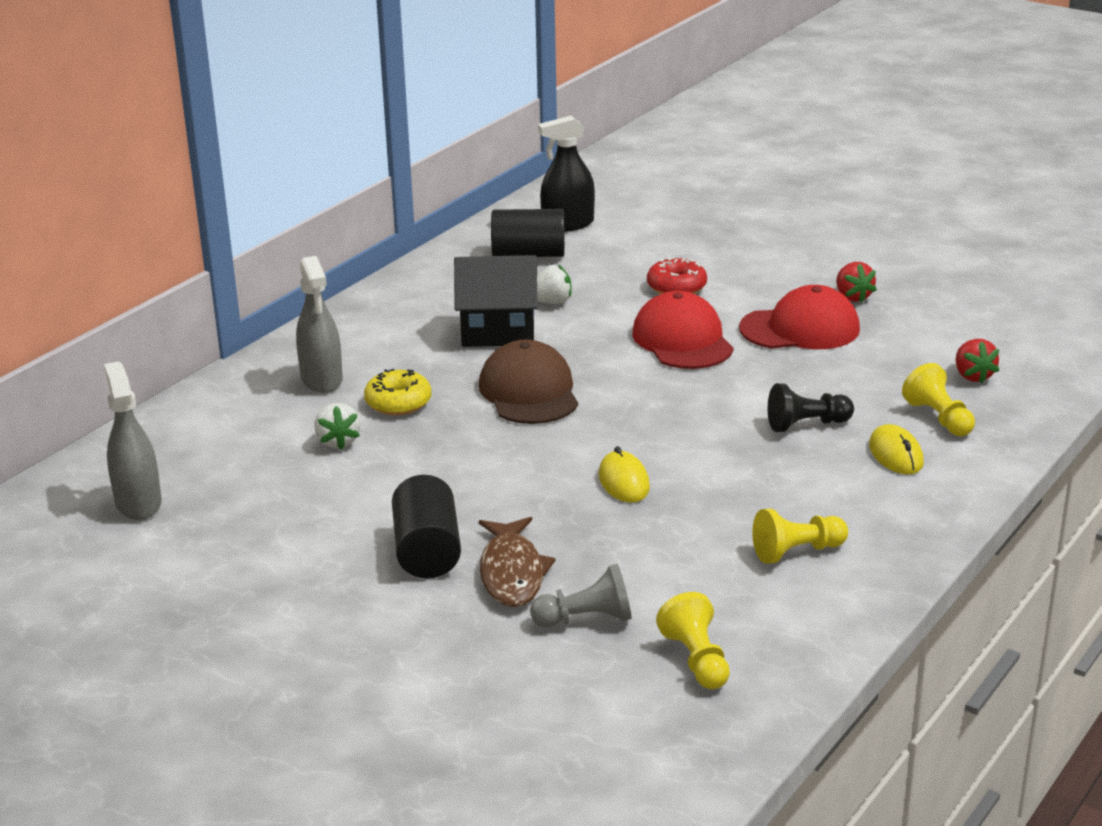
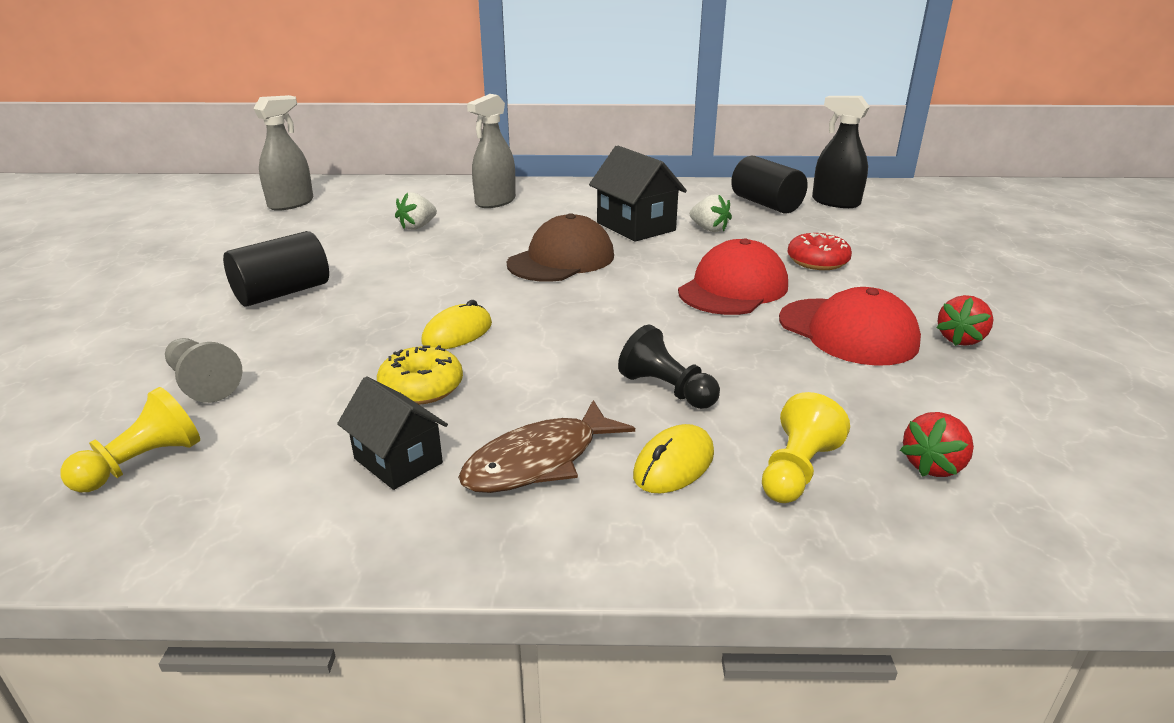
camera: 55 degrees right, 0 degrees up
yellow donut [364,369,431,415] -> yellow donut moved to [377,345,463,405]
brown fish [479,517,556,607] -> brown fish moved to [458,400,635,493]
yellow pawn [752,509,848,564] -> black house [337,376,448,490]

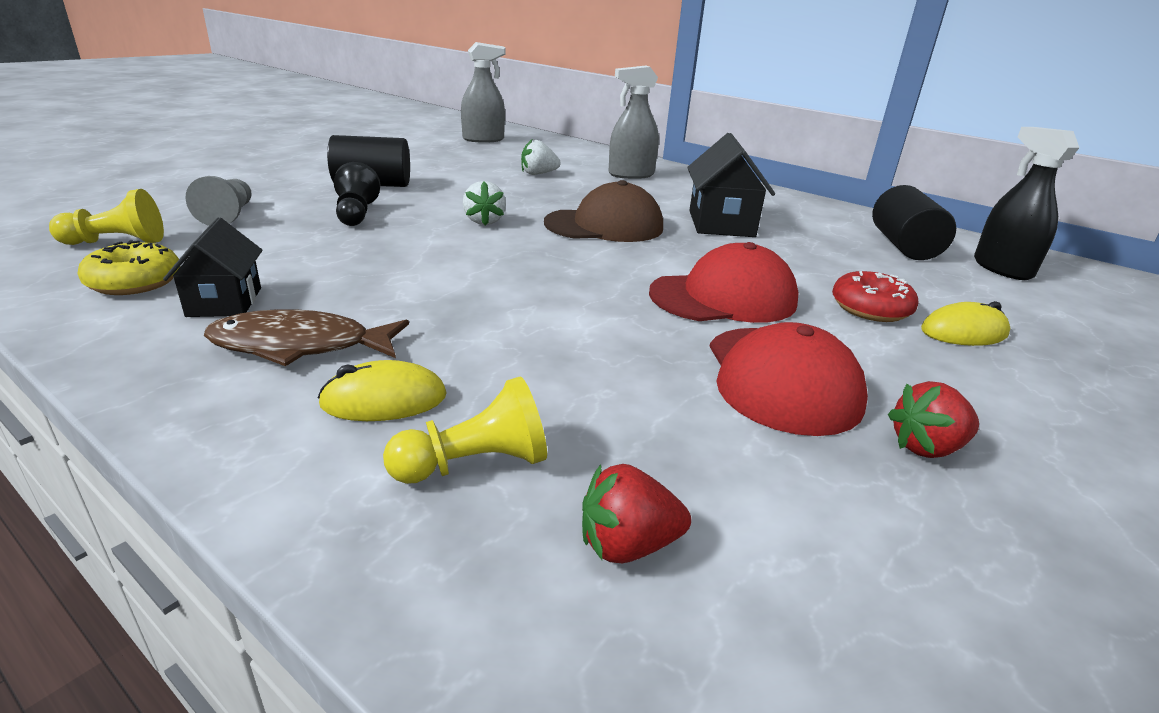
camera: 35 degrees right, 0 degrees up
yellow donut [377,345,463,405] -> yellow donut moved to [77,240,180,295]
yellow mouse [421,300,492,349] -> yellow mouse moved to [921,301,1010,346]
black pawn [618,325,720,409] -> black pawn moved to [334,162,381,226]
white strawberry [690,194,732,232] -> white strawberry moved to [463,181,506,226]

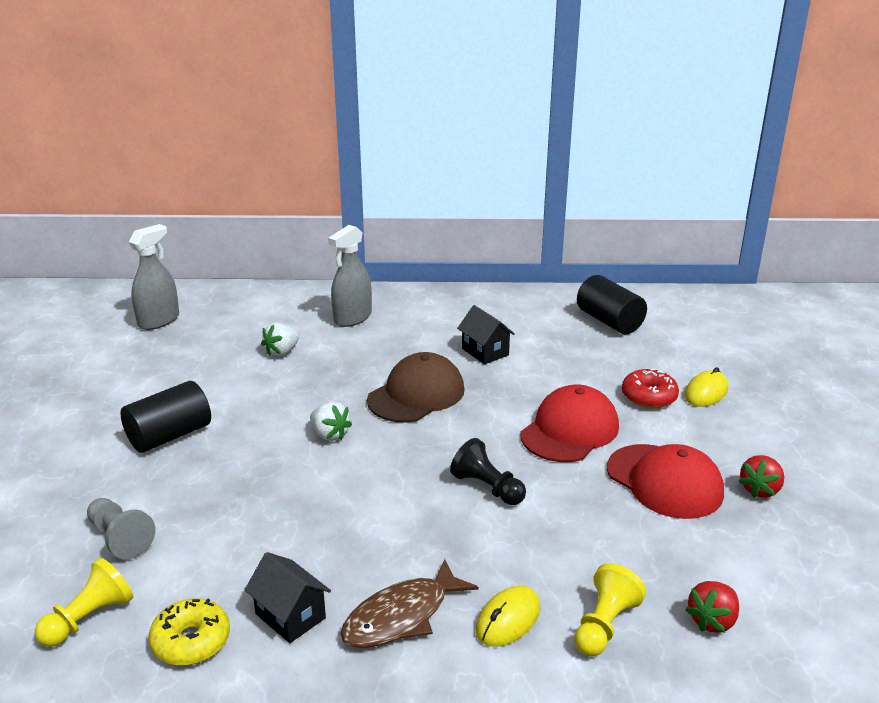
camera: 35 degrees left, 0 degrees up
black pawn [334,162,381,226] -> black pawn moved to [450,438,526,505]
black house [687,133,775,237] -> black house [457,305,515,364], size x0.64
black spray bottle [974,127,1079,280] -> none

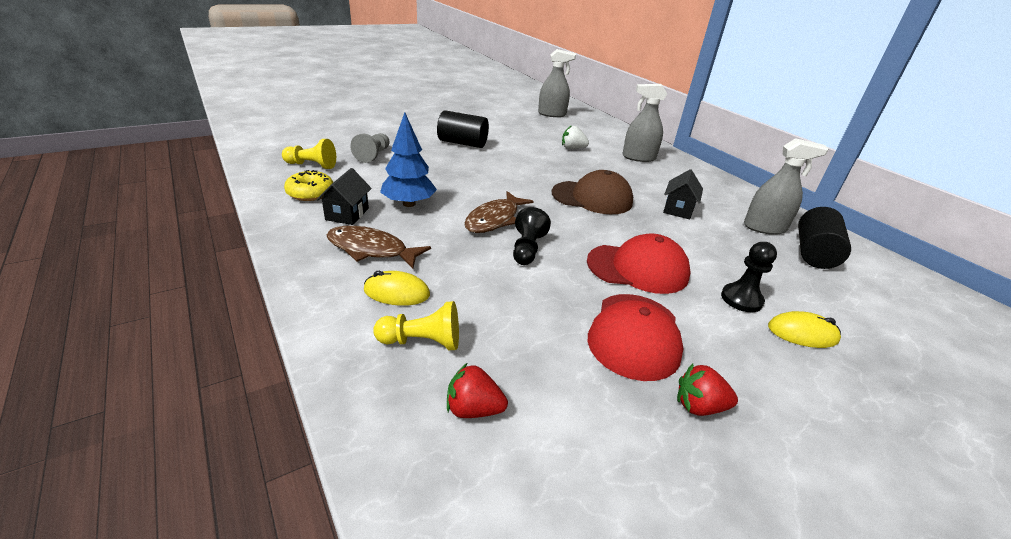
camera: 55 degrees right, 5 degrees up
white strawberry [310,402,352,441] -> none
red donut [622,369,679,409] -> black pawn [721,242,777,312]
none -> blue tree [380,113,437,207]
none -> brown fish [464,191,533,233]
none -> grey spray bottle [744,138,829,235]

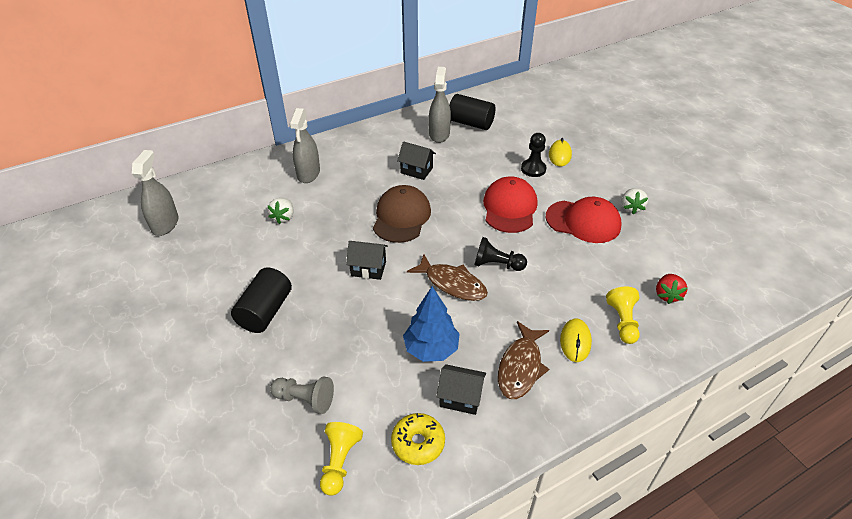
camera: 85 degrees left, 10 degrees up
red strawberry [677,363,738,416] -> white strawberry [622,188,648,214]
none -> black house [346,241,388,280]

